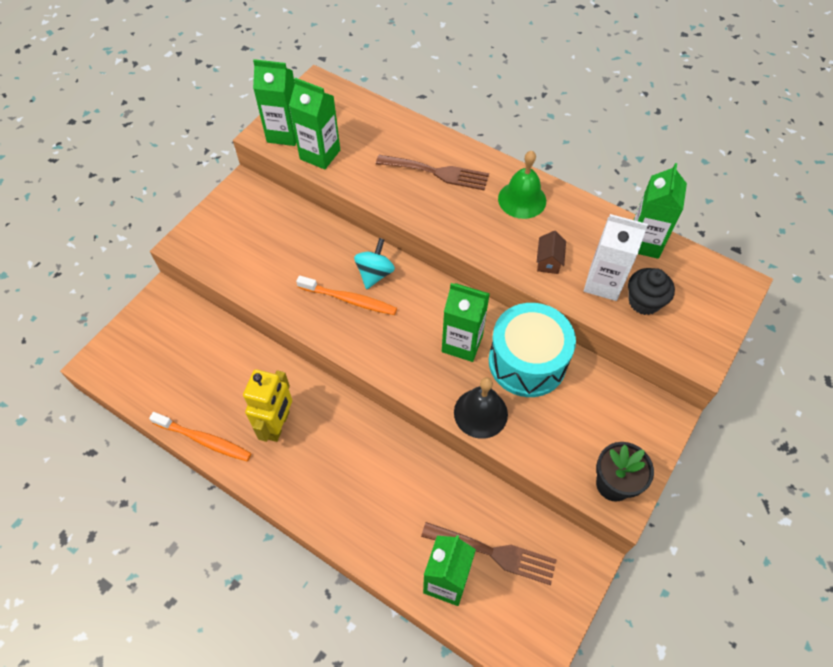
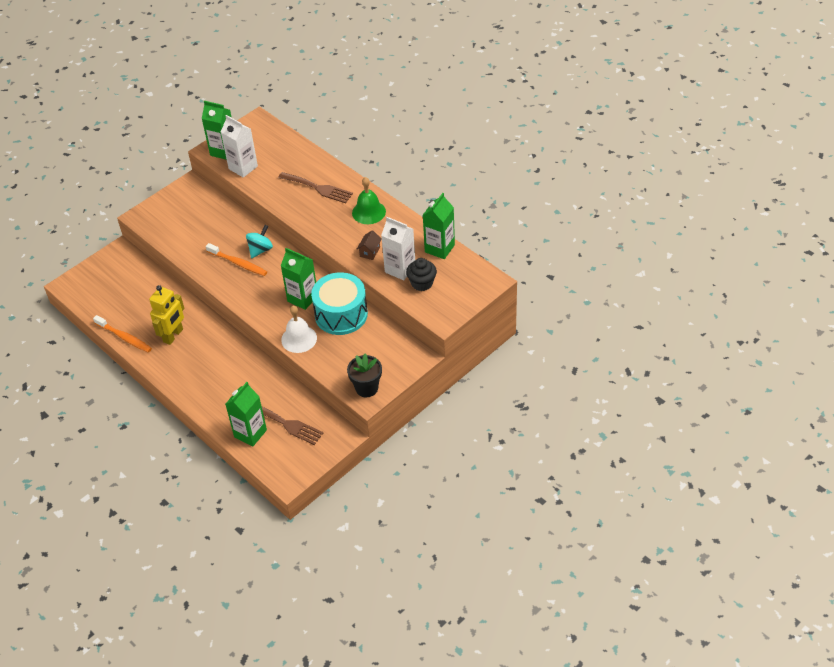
camera: 15 degrees right, 10 degrees down
green carton [289,78,340,169] -> white carton [221,115,258,178]
black bell [454,377,508,439] -> white bell [281,306,317,353]

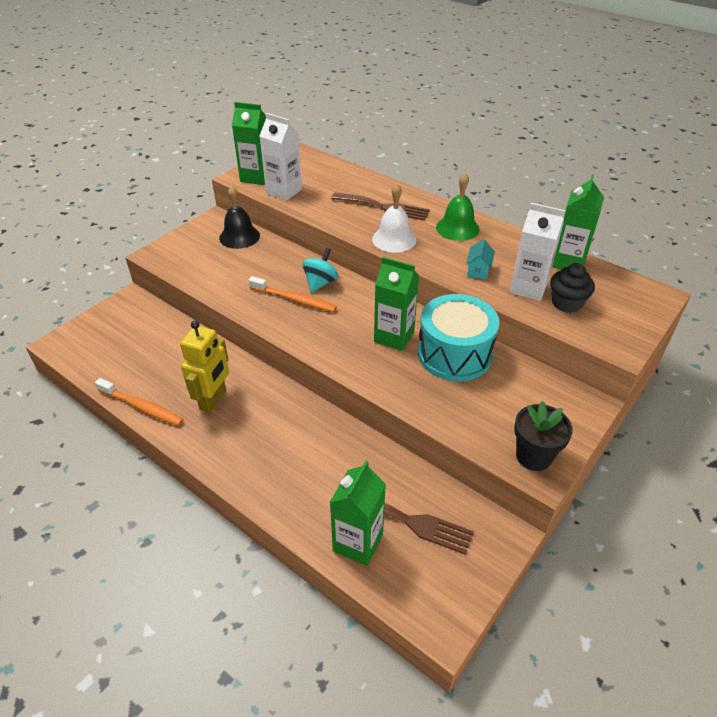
camera: 10 degrees left, 5 degrees down
white bell [281,306,317,353] -> white bell moved to [372,183,416,253]
brown house [357,230,382,260] -> turquoise house [466,239,495,279]
none -> black bell [219,186,260,249]

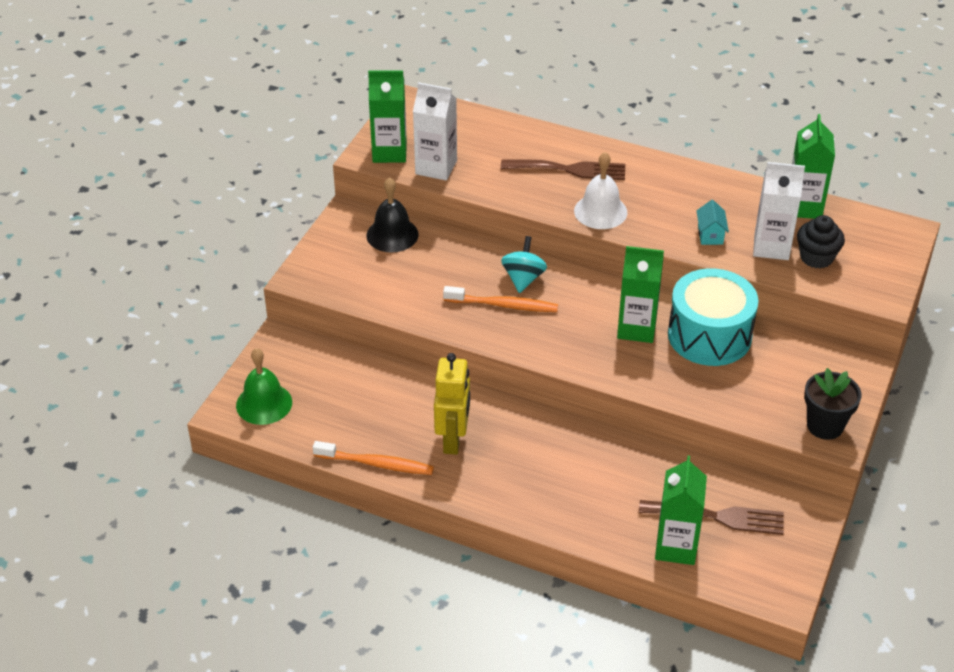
camera: 15 degrees left, 0 degrees up
green bell [436,173,480,241] -> green bell moved to [236,348,292,425]

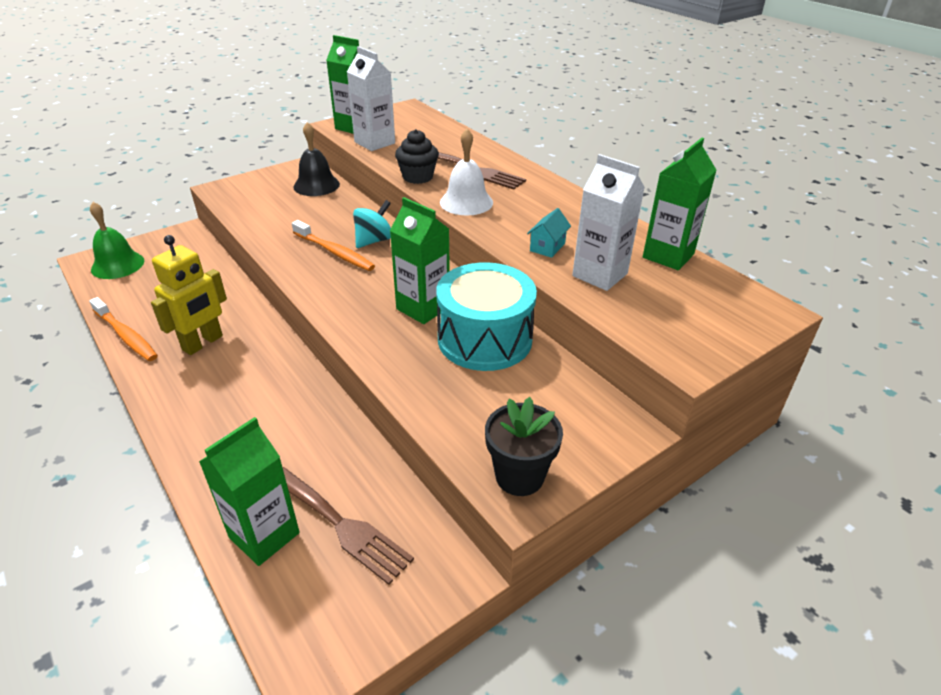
camera: 30 degrees right, 5 degrees down
black cupcake [797,215,845,268] -> black cupcake moved to [395,129,439,184]

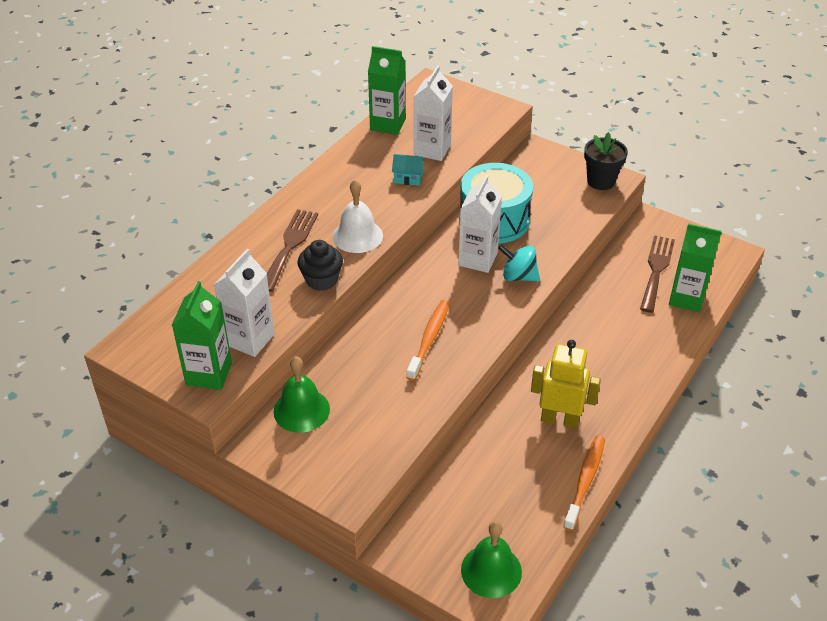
camera: 110 degrees left, 5 degrees up
black bell [293,122,340,196] -> green bell [274,356,330,433]
turquoise spinning top [353,200,391,248] -> turquoise spinning top moved to [498,245,540,282]
green carton [390,197,450,324] -> white carton [458,175,502,273]

